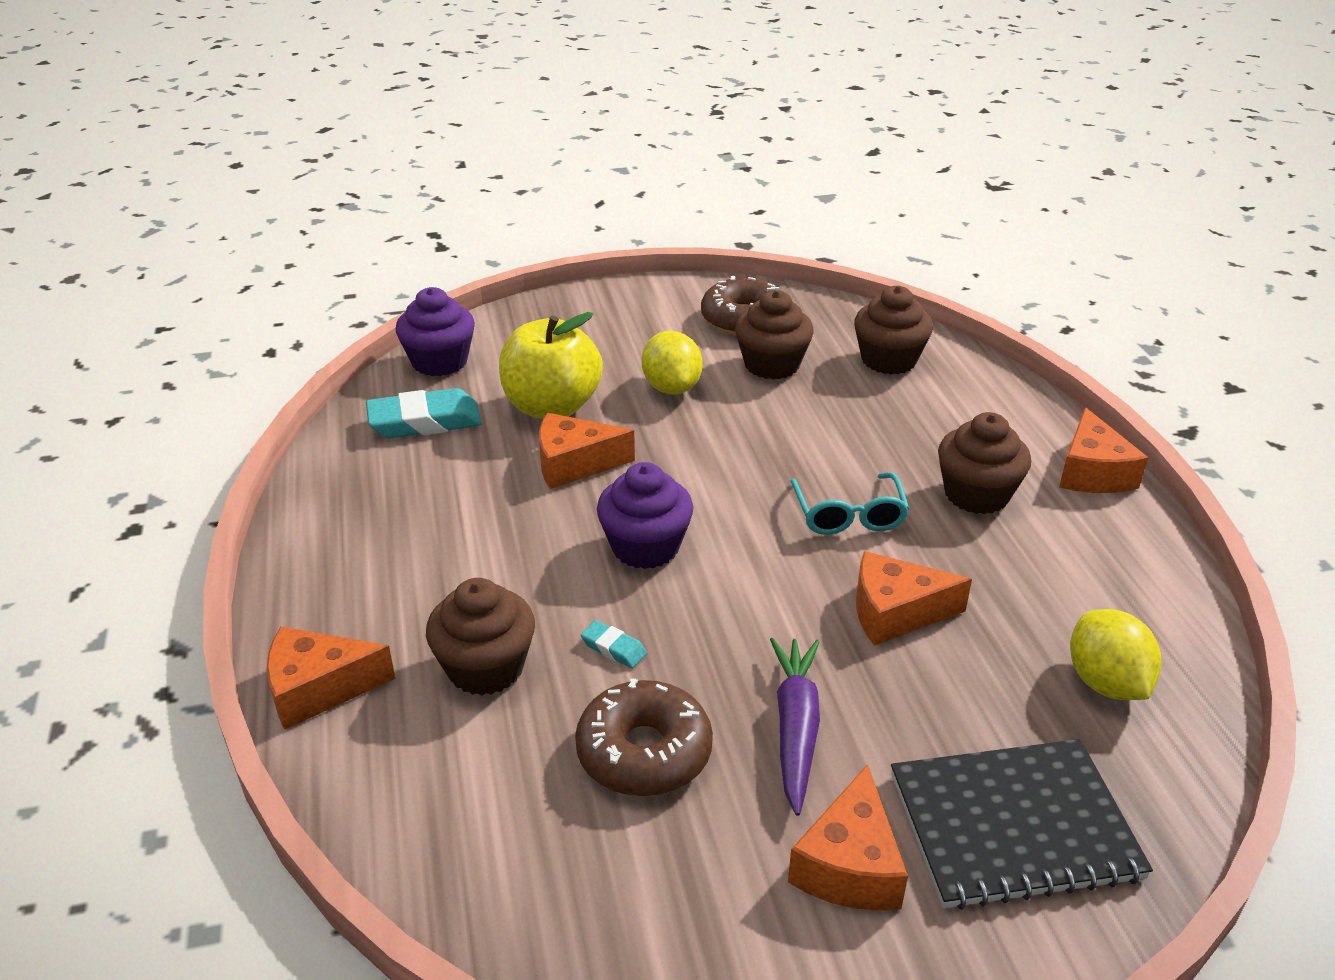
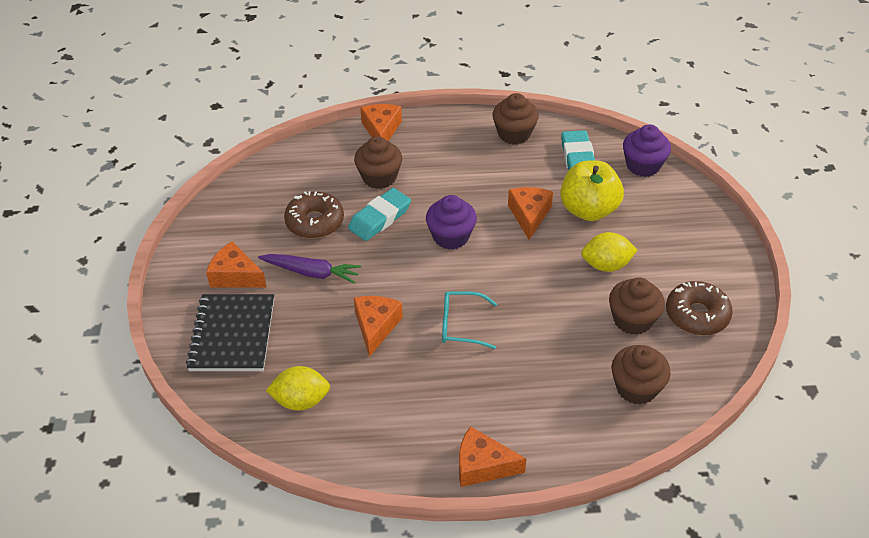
camera: 100 degrees right, 10 degrees up
turquoise eraser [581,620,647,668] -> turquoise eraser [348,188,411,241], size x2.13
brown cupcake [938,412,1031,514] -> brown cupcake moved to [493,93,539,144]

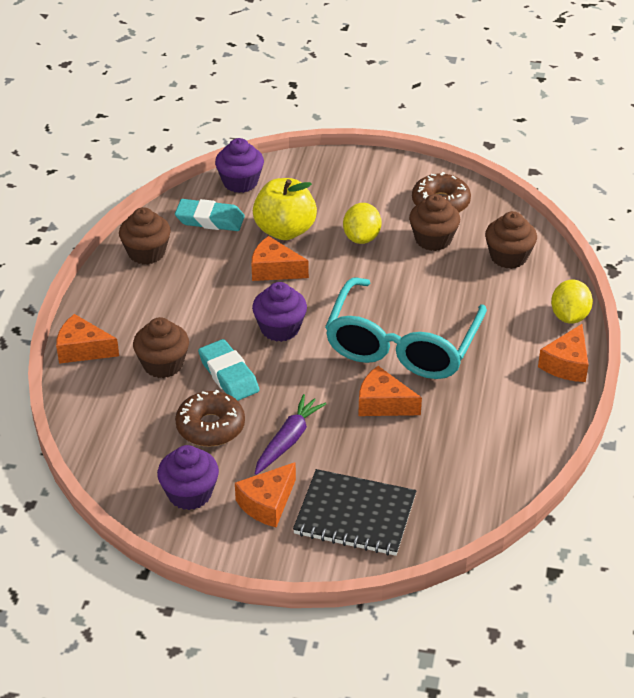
camera: 75 degrees left, 5 degrees down
yellow lemon [266,366,330,411] -> yellow lemon moved to [551,280,593,324]
turquoise glasses [442,291,497,349] -> turquoise glasses [325,277,487,379], size x2.24
none -> purple cupcake [157,445,219,510]

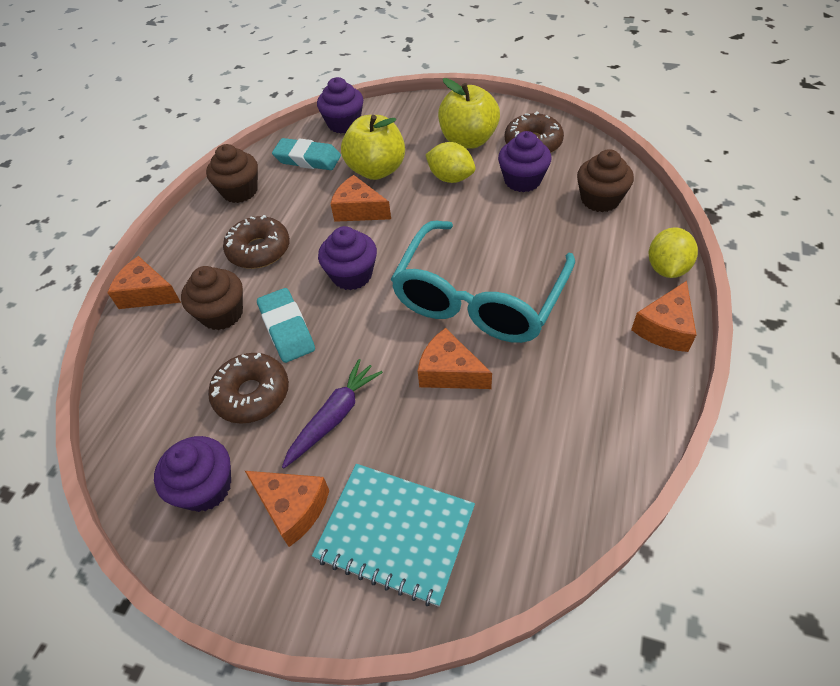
camera: 10 degrees right, 10 degrees up
orange cheese [235,462,296,527] -> orange cheese turned 105 degrees counterclockwise [245,471,329,547]
black notebook [293,469,417,556] -> turquoise notebook [312,464,475,607]
yellow lemon [343,203,381,244] -> yellow lemon turned 75 degrees counterclockwise [426,142,476,183]
brown cupcake [409,194,460,251] -> purple cupcake [498,131,552,192]
none -> brown donut [223,215,290,269]
none -> yellow apple [438,78,500,149]

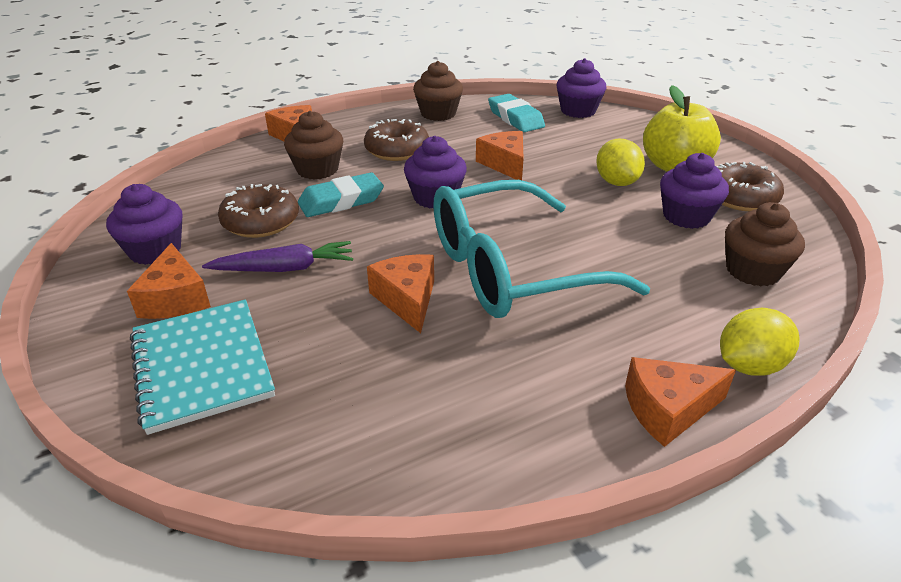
camera: 40 degrees right, 15 degrees down
turquoise eraser [257,288,315,363] -> turquoise eraser turned 45 degrees clockwise [298,173,384,217]
yellow apple [341,115,405,180] -> none

